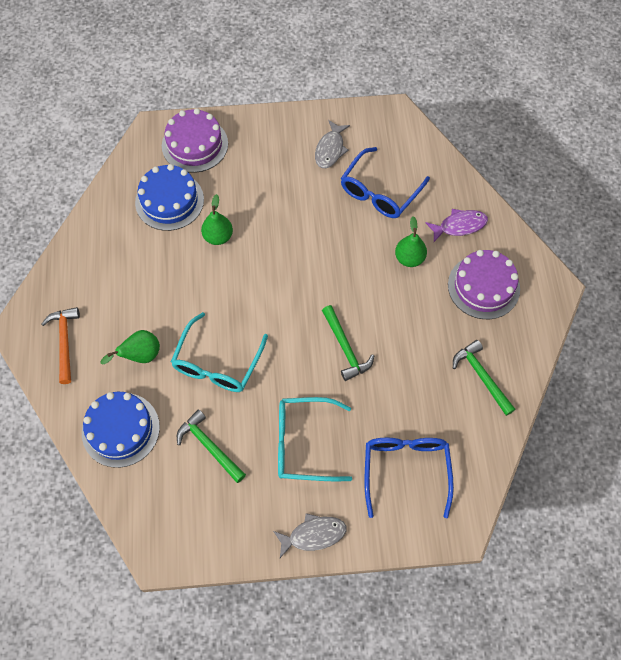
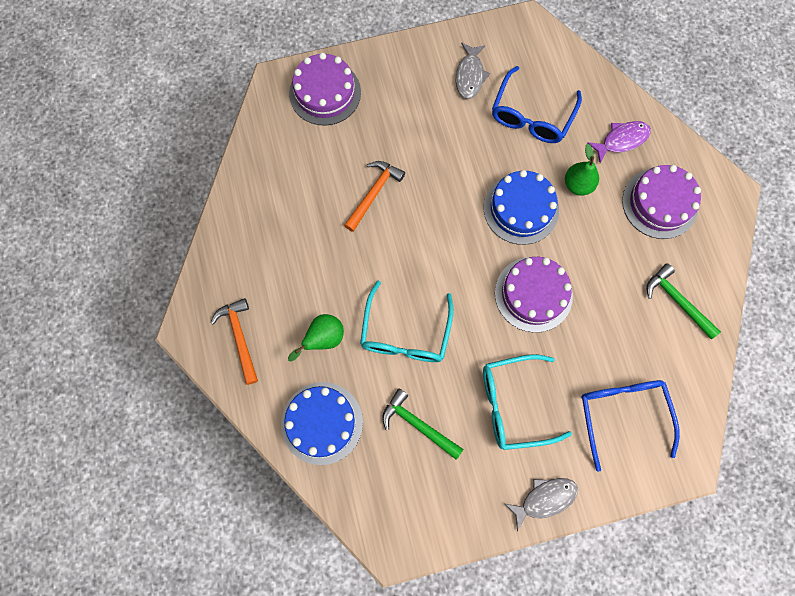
camera: 10 degrees left, 10 degrees up
blue cake [135,164,204,231] -> blue cake moved to [484,170,559,245]
green pear [201,194,233,245] -> orange hammer [344,161,405,232]
green hammer [322,305,374,381] -> purple cake [495,257,573,333]

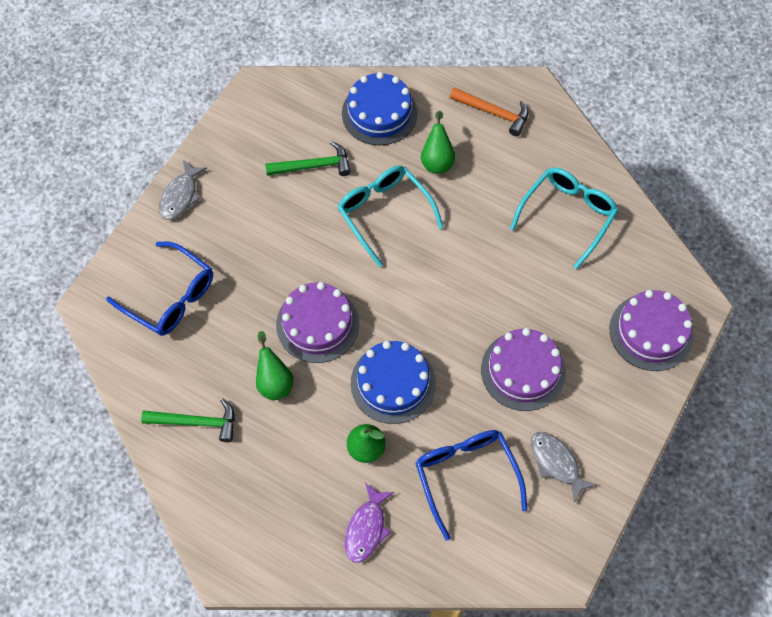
camera: 135 degrees right, 10 degrees down
orange hammer [344,161,405,232] -> none
turquoise glasses [483,354,572,450] -> turquoise glasses moved to [510,168,619,269]
purple cake [622,165,701,239] -> purple cake moved to [481,328,566,411]
none -> green pear [256,331,294,400]

